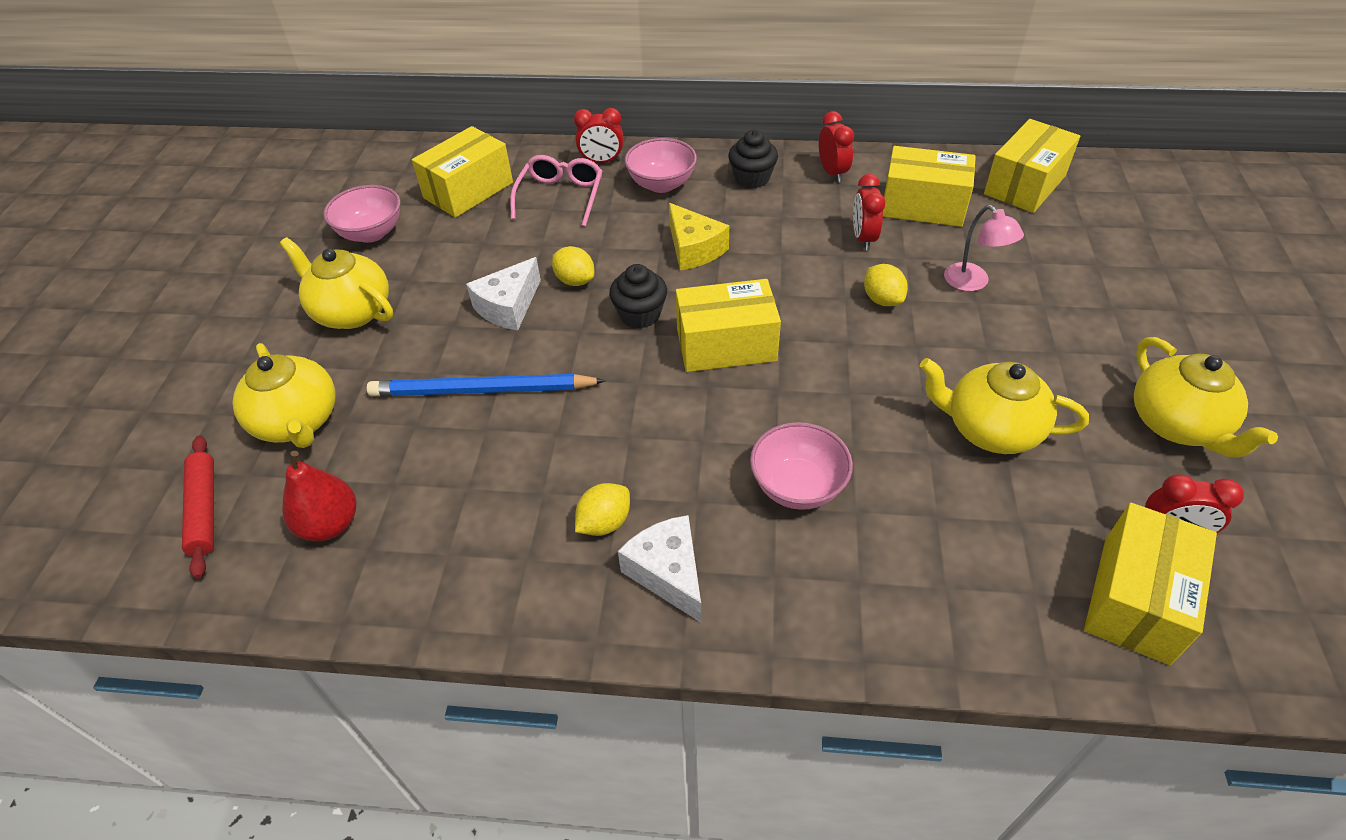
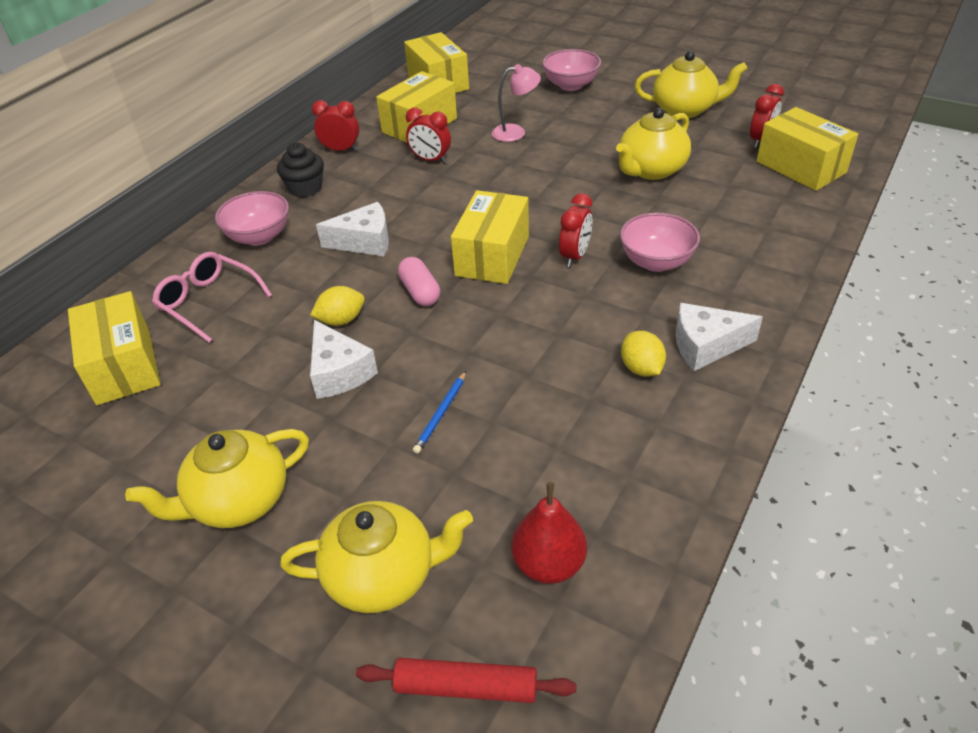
camera: 65 degrees left, 5 degrees down
pink bowl [323,185,400,243] -> pink bowl moved to [542,49,601,91]
blue pencil [367,374,606,396] -> blue pencil [413,371,466,454], size x0.47
red clock [574,108,623,163] -> red clock moved to [559,193,592,267]
black cupcake [609,264,667,329] -> pink capsule [398,257,440,306]
yellow cheese [669,203,729,270] -> white cheese [316,202,389,256]
yellow lemon [864,264,908,306] -> none

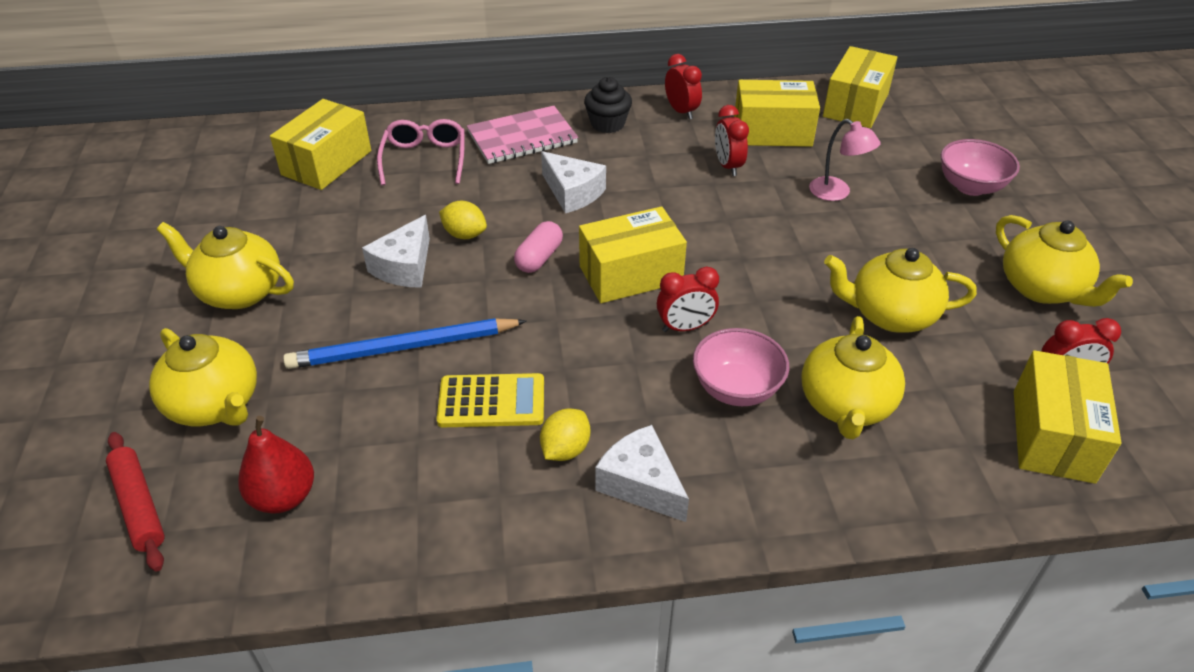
camera: 50 degrees right, 0 degrees up
pink bowl [215,191,289,246] -> pink notebook [467,106,578,164]
blue pencil [413,371,466,454] -> blue pencil [283,318,526,369], size x2.11
none -> yellow calculator [437,373,544,427]
none -> yellow teapot [802,316,905,439]

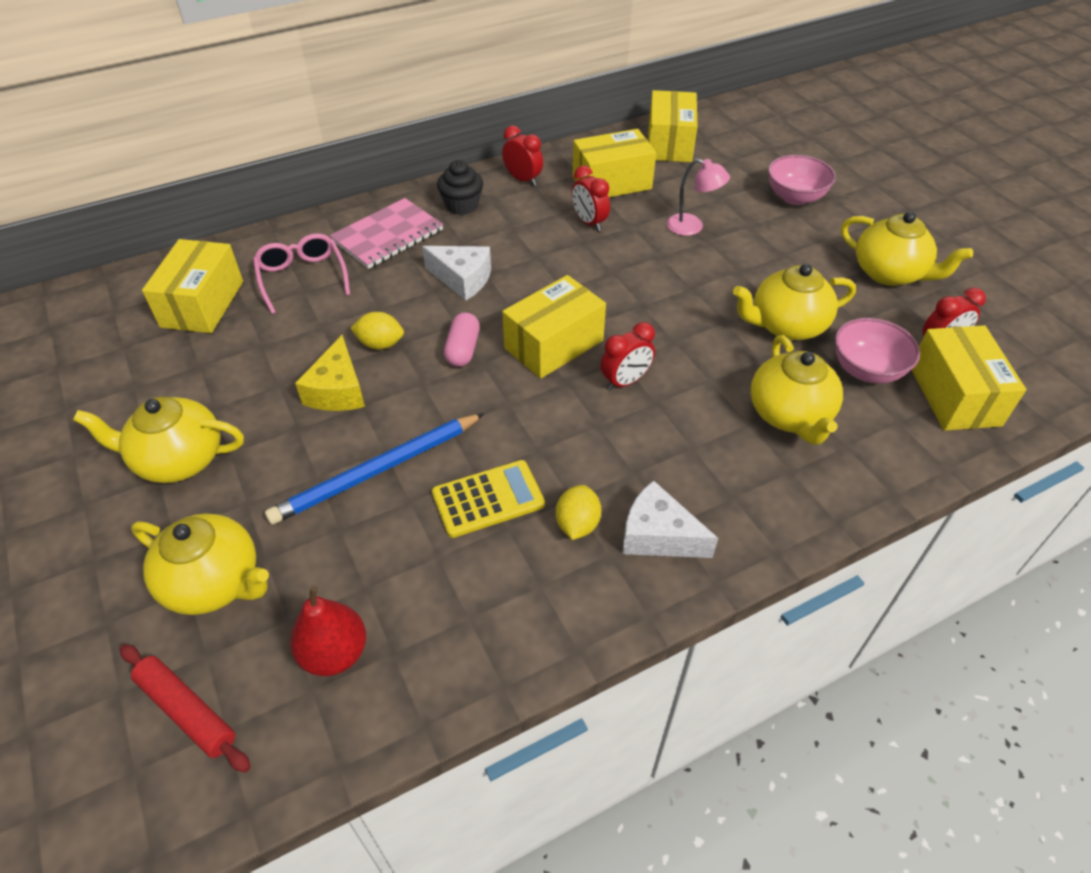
camera: 20 degrees left, 5 degrees up
white cheese [362,215,430,288] -> yellow cheese [295,335,365,411]
pink bowl [693,328,789,406] -> pink bowl moved to [835,318,920,384]

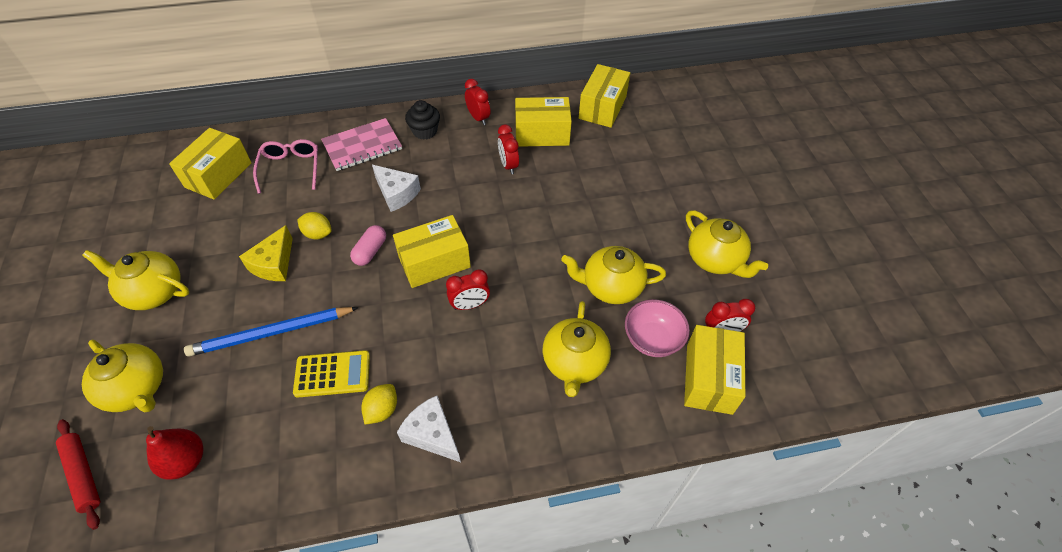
camera: 15 degrees right, 5 degrees up
pink lamp [666,158,730,236] -> none
pink bowl [768,155,836,205] -> none

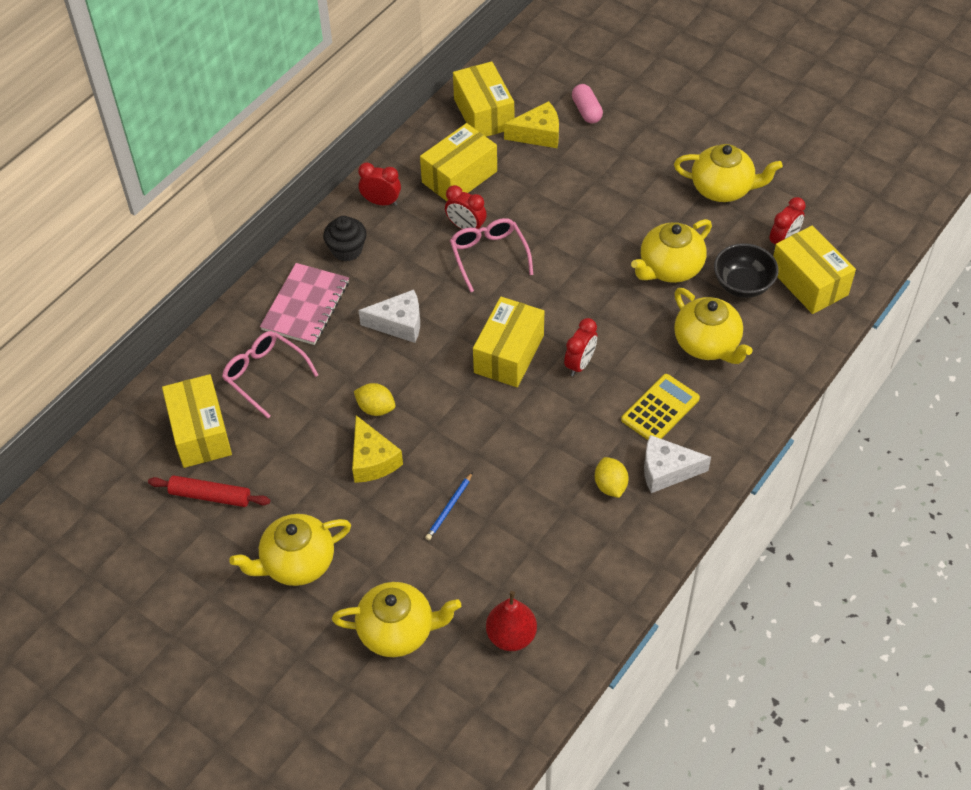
camera: 40 degrees left, 0 degrees up
red rolling pin [56,419,101,530] -> red rolling pin moved to [148,475,270,507]
blue pencil [184,307,359,357] -> blue pencil [425,472,473,540], size x0.47
yellow calculator [293,350,370,398] -> yellow calculator moved to [621,374,700,440]
yellow lemon [297,212,332,240] -> yellow lemon turned 45 degrees clockwise [354,383,395,416]
pink capsule [350,225,386,266] -> pink capsule moved to [572,84,603,123]
pink bowl [625,299,690,357] -> black bowl [714,243,779,298]
none -> pink glasses [450,218,533,293]
none -> yellow cheese [504,101,559,148]

